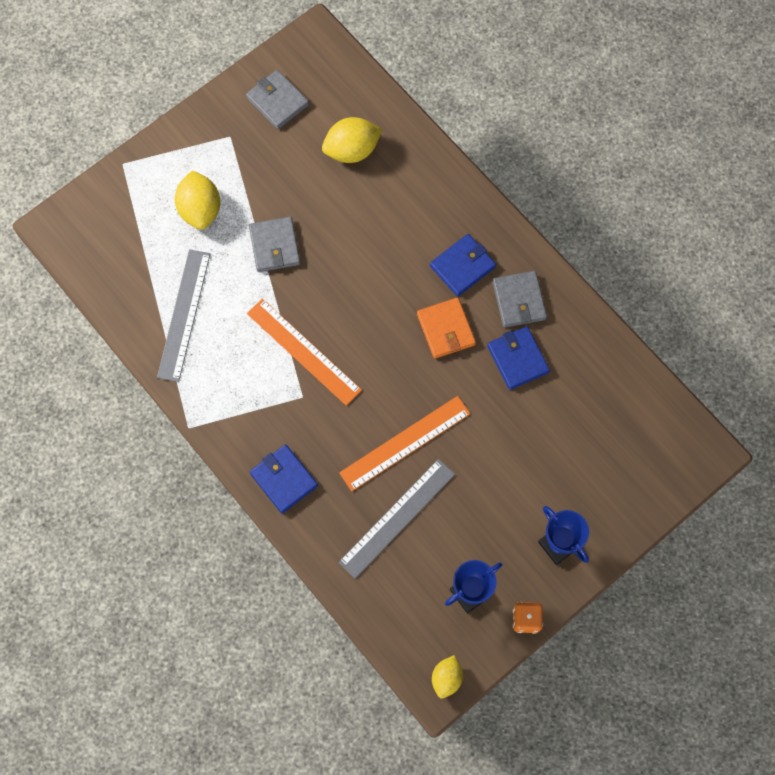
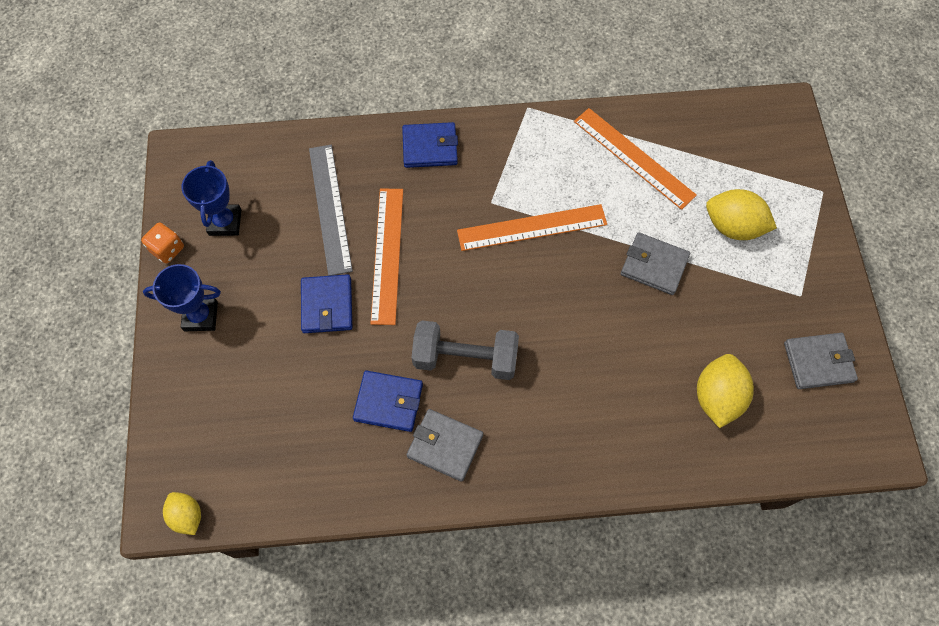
camera: 125 degrees right, 5 degrees down
grey ruler [157,250,210,382] -> orange ruler [574,108,697,210]
orange wallet [417,297,476,359] -> grey dumbbell [412,320,519,380]
blue wallet [430,234,496,297] -> blue wallet moved to [301,274,352,333]
yellow lemon [432,655,463,698] -> yellow lemon moved to [163,492,201,535]

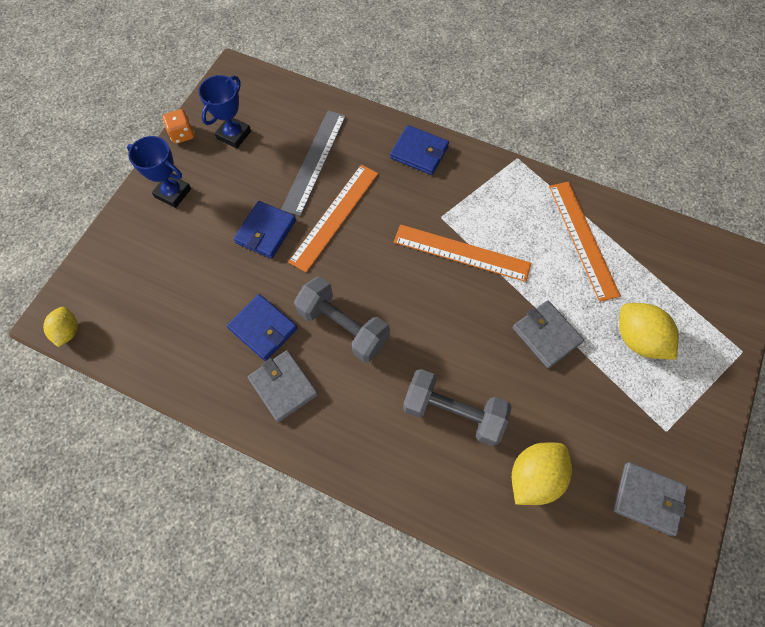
camera: 30 degrees right, 0 degrees up
none -> grey dumbbell [403,369,512,446]

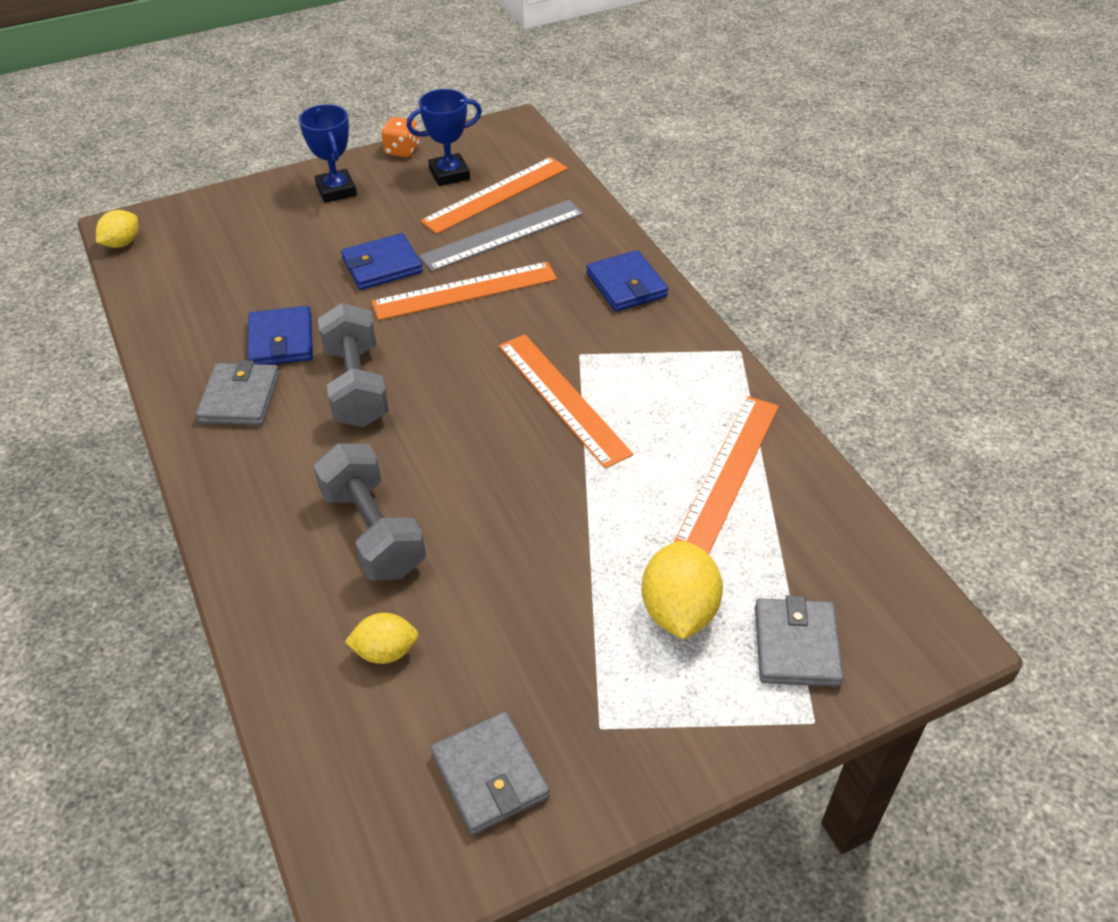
camera: 40 degrees right, 20 degrees down
yellow lemon [512,442,572,505] -> yellow lemon [345,613,419,664], size x0.62
grey wallet [513,301,584,368] -> grey wallet moved to [755,595,844,687]
none -> orange ruler [420,157,568,234]

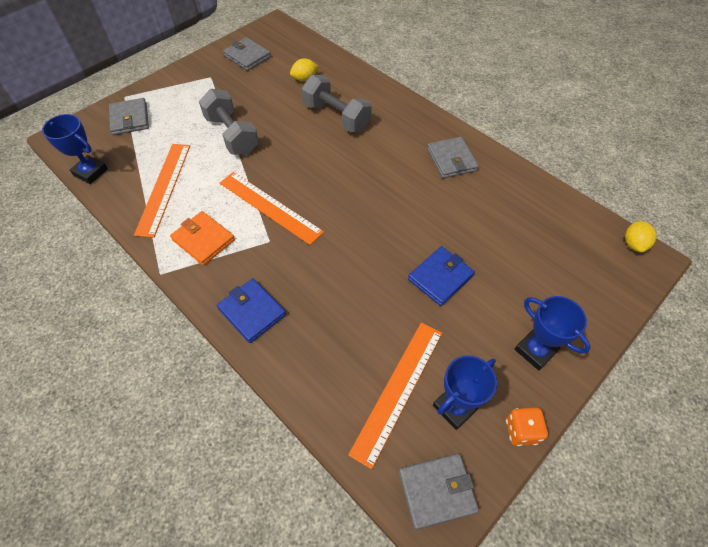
camera: 160 degrees right, 10 degrees up
blue wallet [247,306,313,365] -> none
grey dumbbell [318,303,389,427] -> grey dumbbell moved to [199,89,259,155]
orange ruler [372,262,557,320] -> none
grey ruler [419,200,584,272] -> none
yellow lemon [641,541,723,640] -> none
none -> blue trophy [42,114,108,184]
none -> orange wallet [170,211,235,265]
none -> grey wallet [399,454,479,530]

